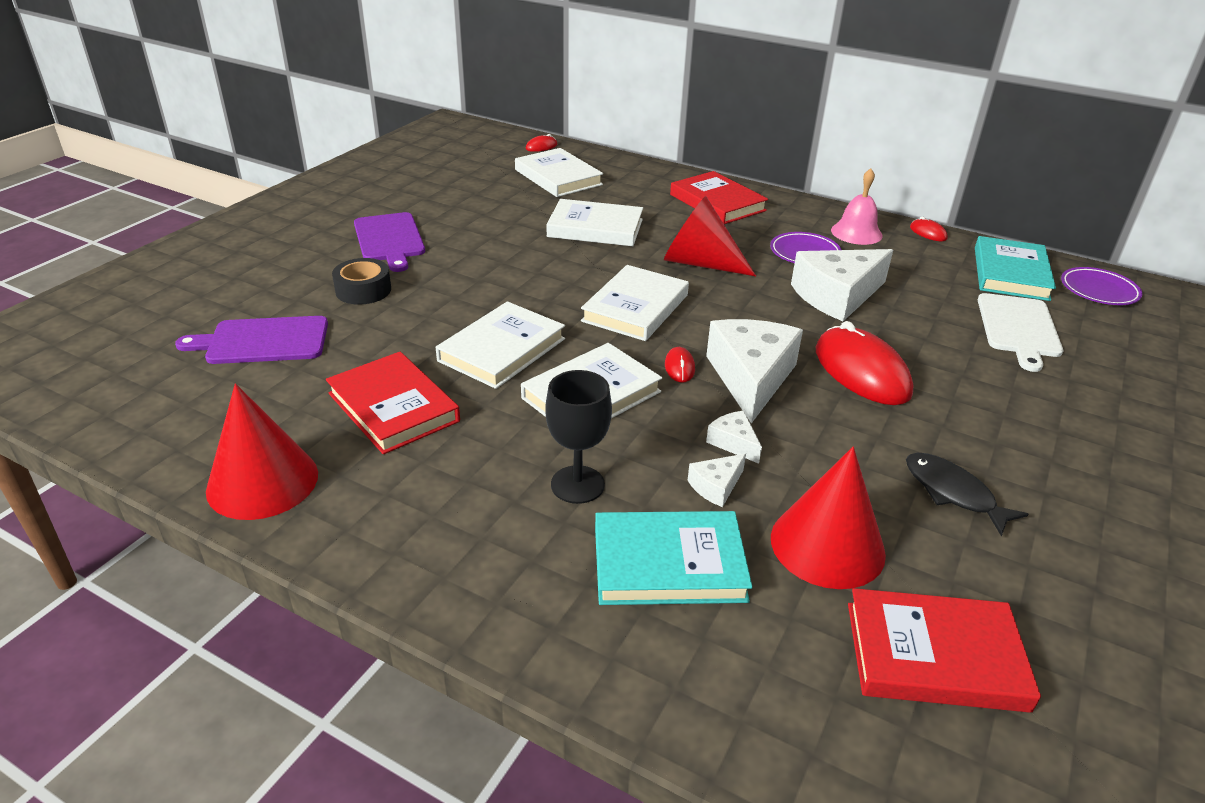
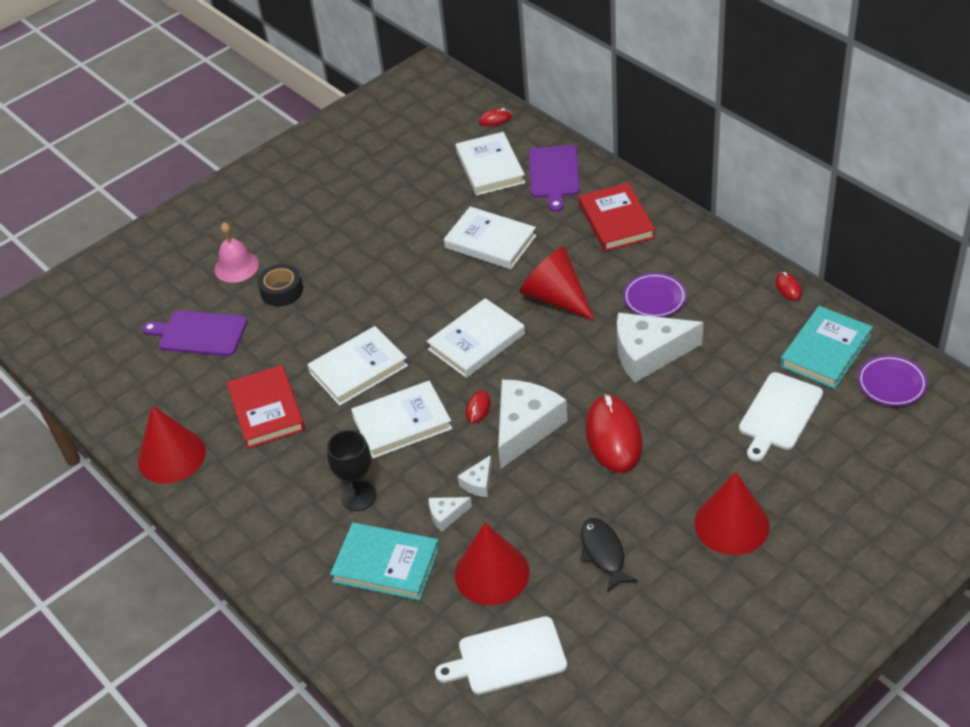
camera: 25 degrees right, 10 degrees up
purple cutting board [354,212,425,272] -> purple cutting board moved to [529,145,580,212]
white cheese [706,411,762,464] -> white cheese turned 135 degrees counterclockwise [458,455,492,497]
pink bell [831,168,883,245] -> pink bell moved to [215,222,259,283]
red book [848,588,1041,713] -> white cutting board [435,616,567,695]
none -> red cone [694,472,770,555]

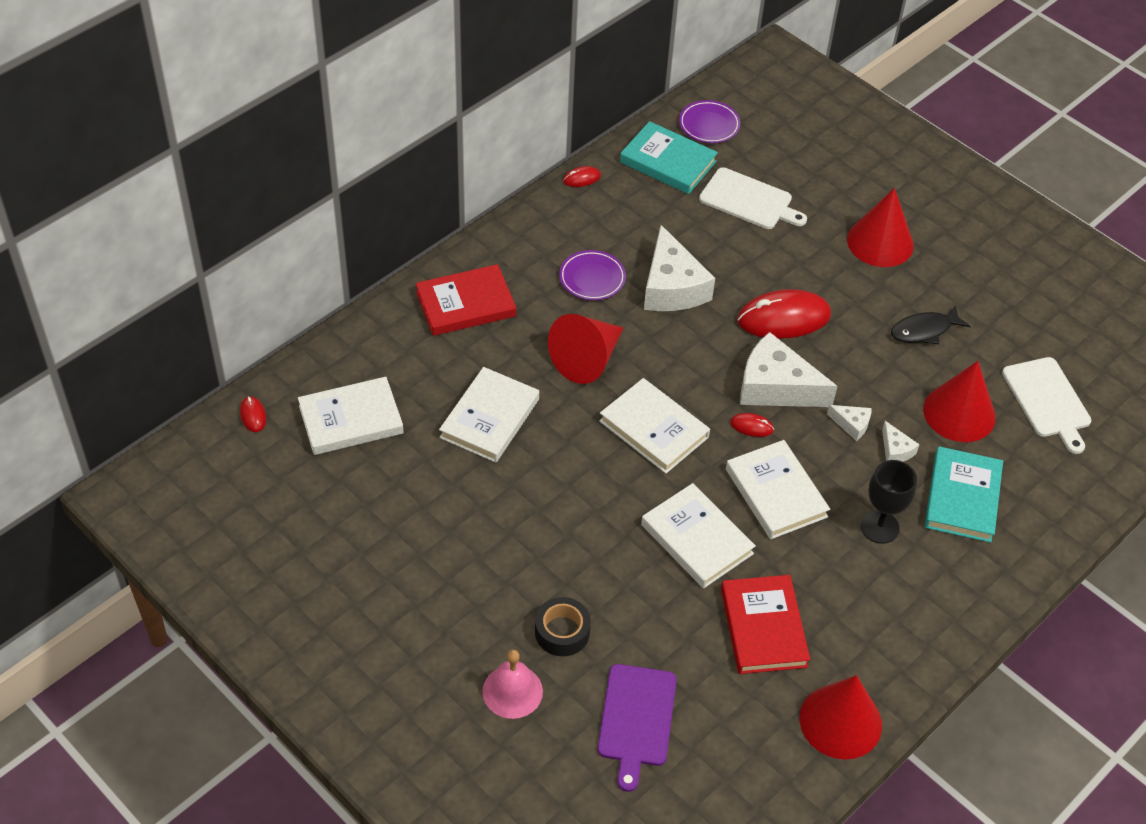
camera: 100 degrees left, 5 degrees up
red book [226,365,305,449] -> red book turned 75 degrees counterclockwise [721,575,810,674]
purple cutting board [529,145,580,212] -> none

